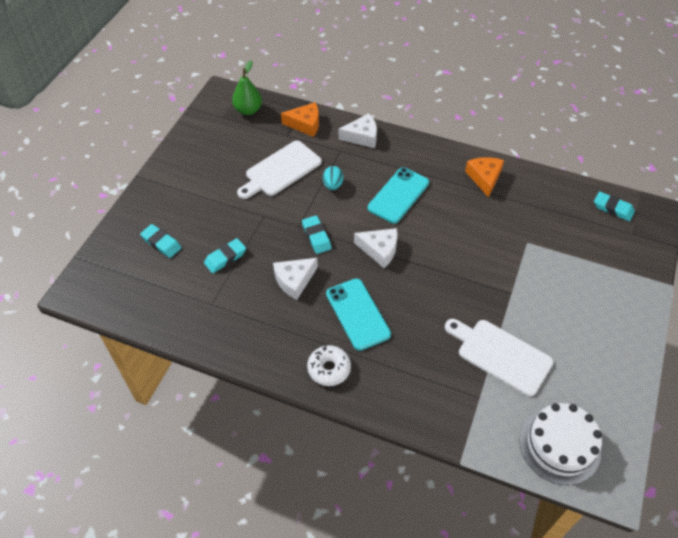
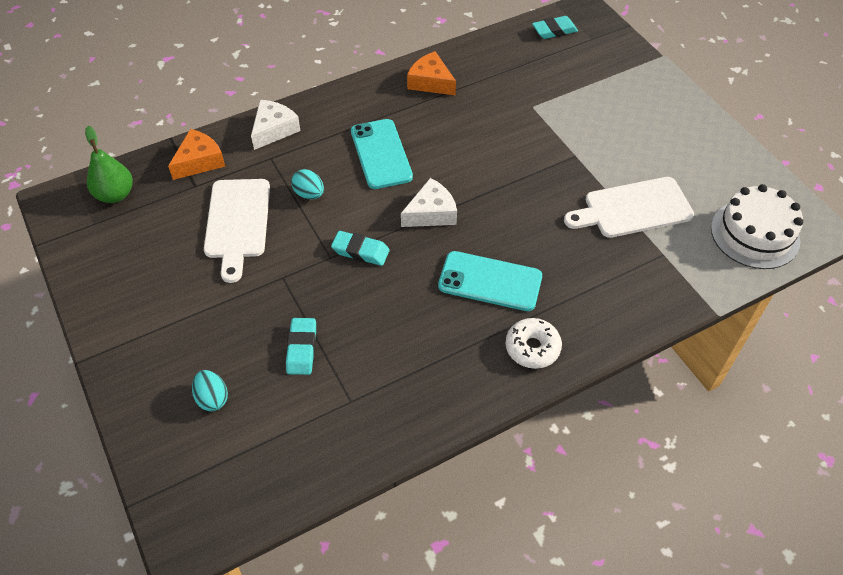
camera: 50 degrees left, 0 degrees up
turquoise eraser [140,224,181,258] -> turquoise egg [192,370,228,412]
white cheese [273,258,318,300] -> none

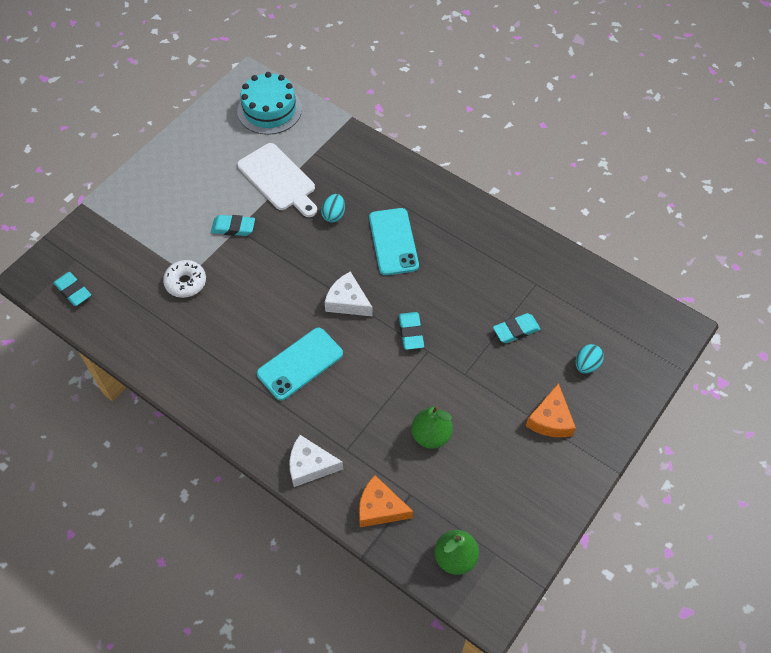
camera: 115 degrees left, 5 degrees up
white cutting board [204,179,270,283] -> green pear [411,406,453,449]
turquoise egg [291,169,324,199] -> turquoise egg moved to [321,194,345,223]
orange cheese [407,51,456,95] -> orange cheese moved to [526,383,576,437]
white donut [506,318,562,369] -> white donut moved to [163,260,206,298]
white cake [711,184,803,269] -> turquoise cake [238,72,302,135]
none -> turquoise eraser [211,215,255,236]

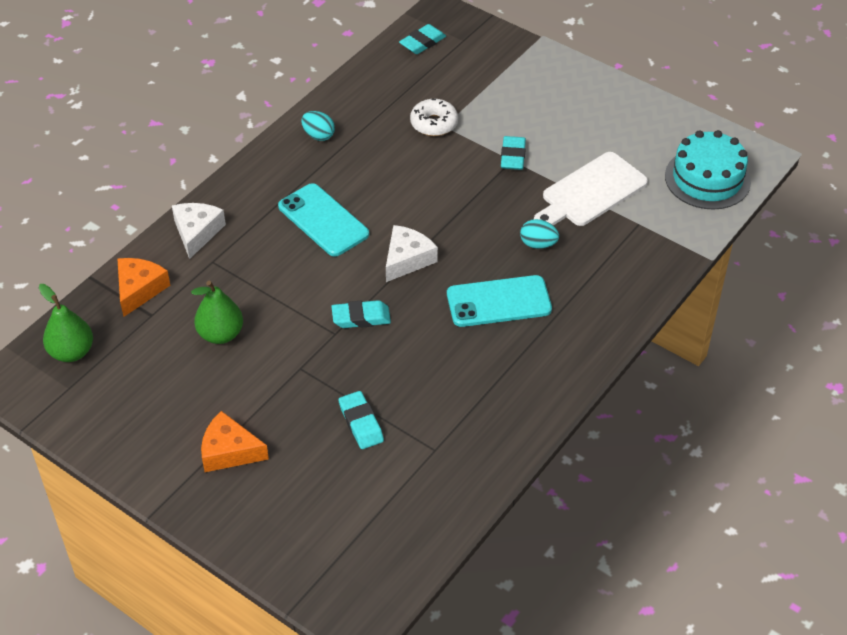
camera: 90 degrees right, 10 degrees down
turquoise egg [576,344,603,374] -> turquoise egg moved to [301,111,335,141]

